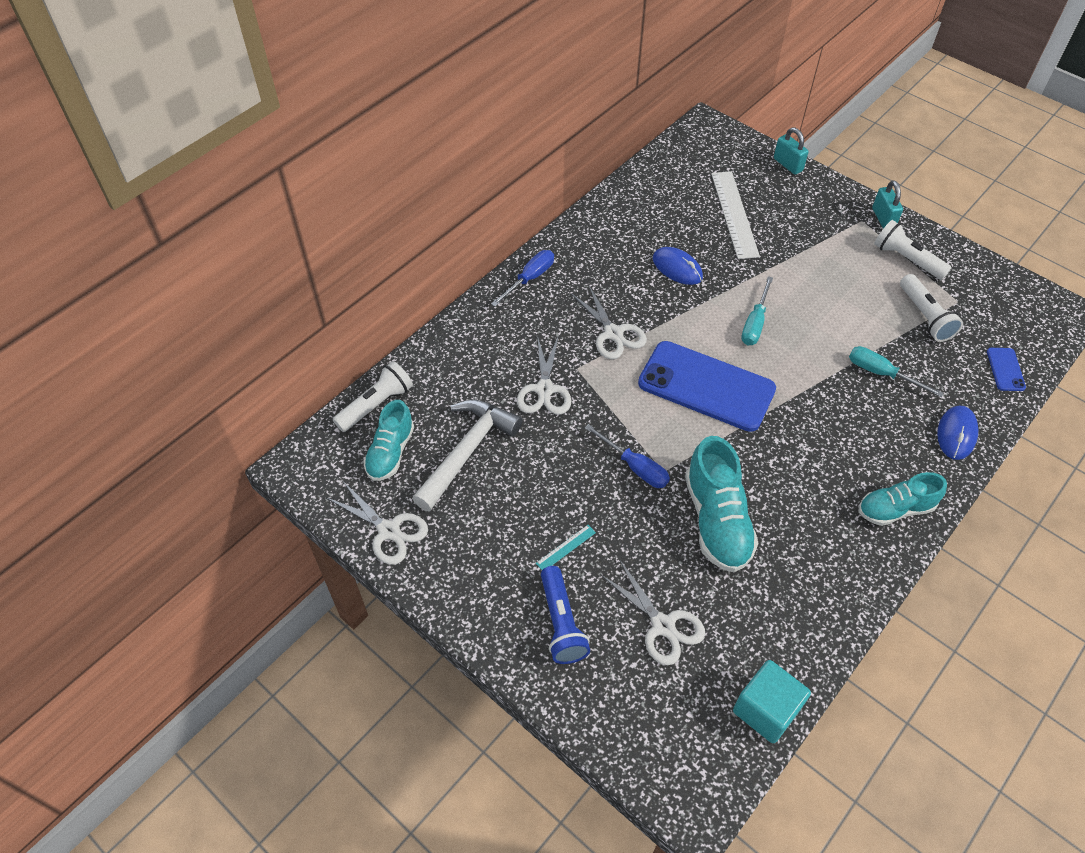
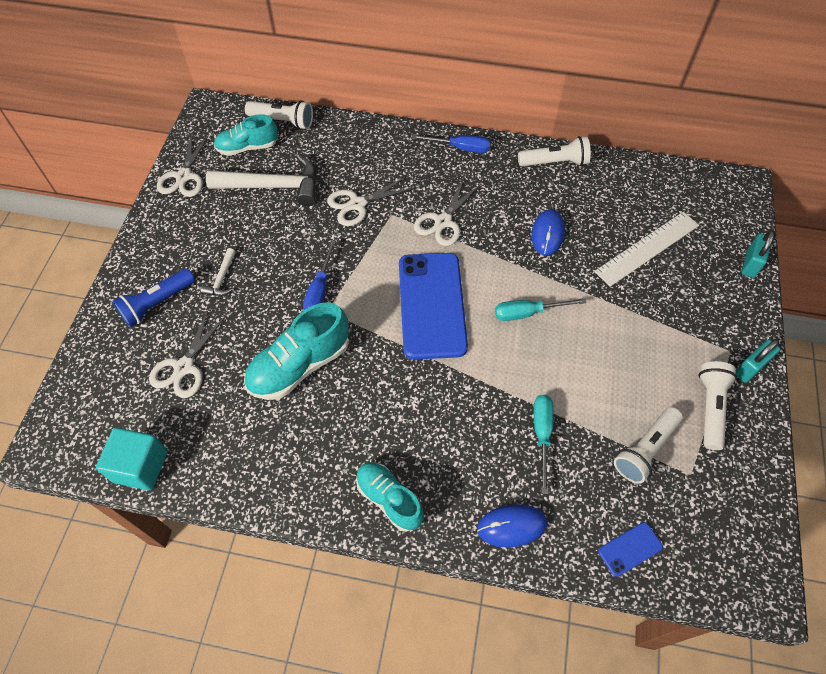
camera: 60 degrees right, 5 degrees up
turquoise ruler [536,525,596,570] -> white hammer [201,248,236,296]
none -> white flashlight [518,136,591,167]

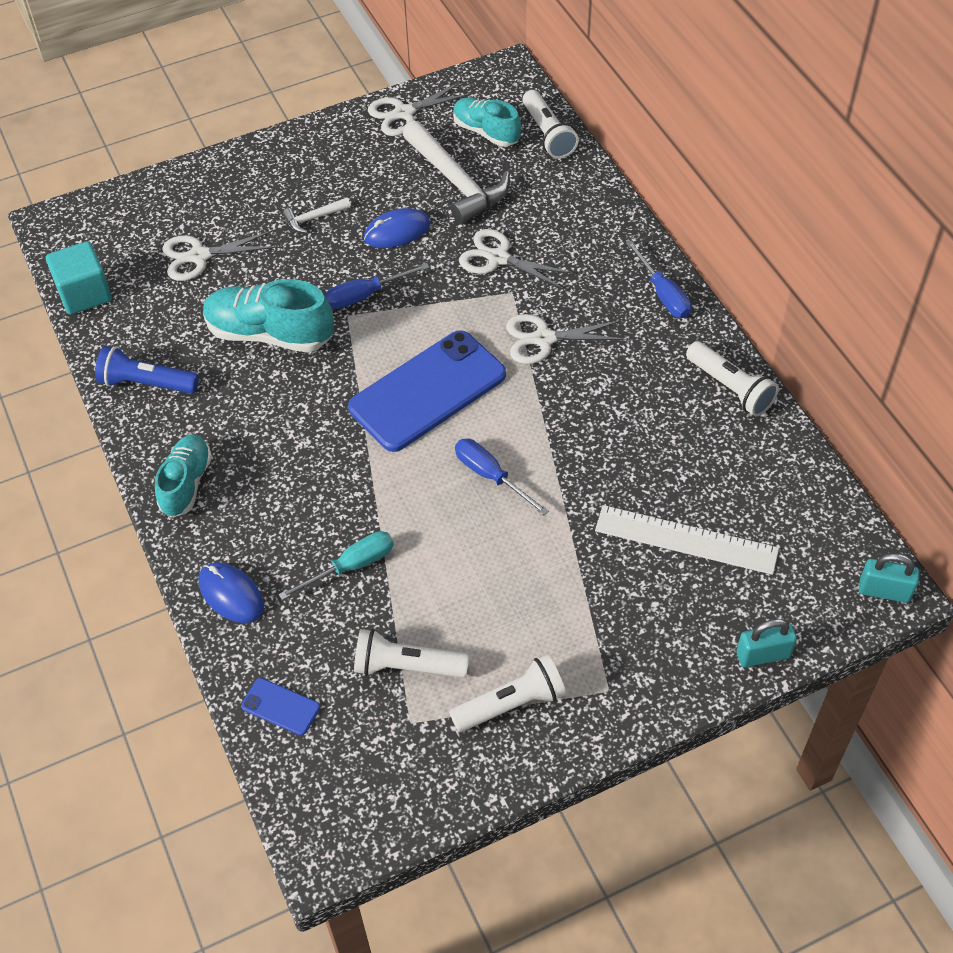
camera: 55 degrees right, 5 degrees down
blue flashlight [113,268,195,327] -> blue flashlight moved to [95,346,199,394]
turquoise screwdriver [495,298,587,321] -> blue screwdriver [455,438,549,515]
blue mouse [531,209,565,256] -> blue mouse moved to [364,208,430,248]
turquoise padlock [736,339,780,383] -> turquoise padlock moved to [859,553,920,603]

